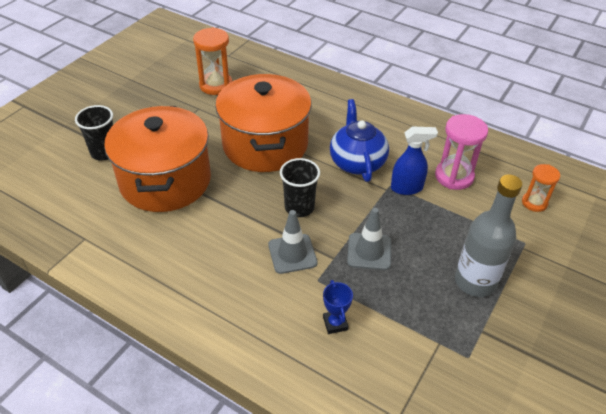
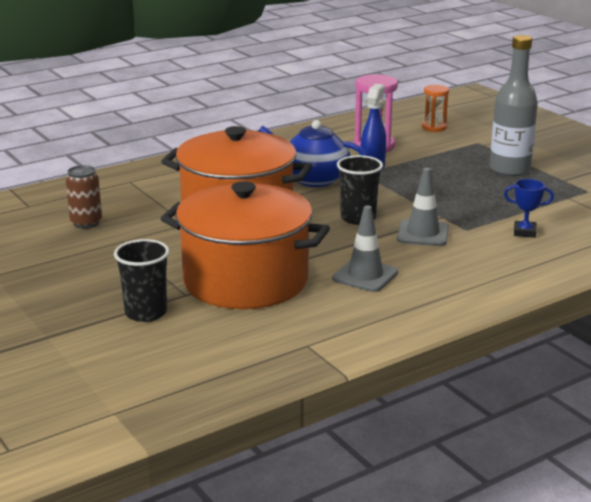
camera: 65 degrees left, 20 degrees down
orange hourglass [193,27,233,95] -> brown can [66,165,102,229]
grey traffic cone [347,208,391,270] -> grey traffic cone moved to [332,205,398,292]

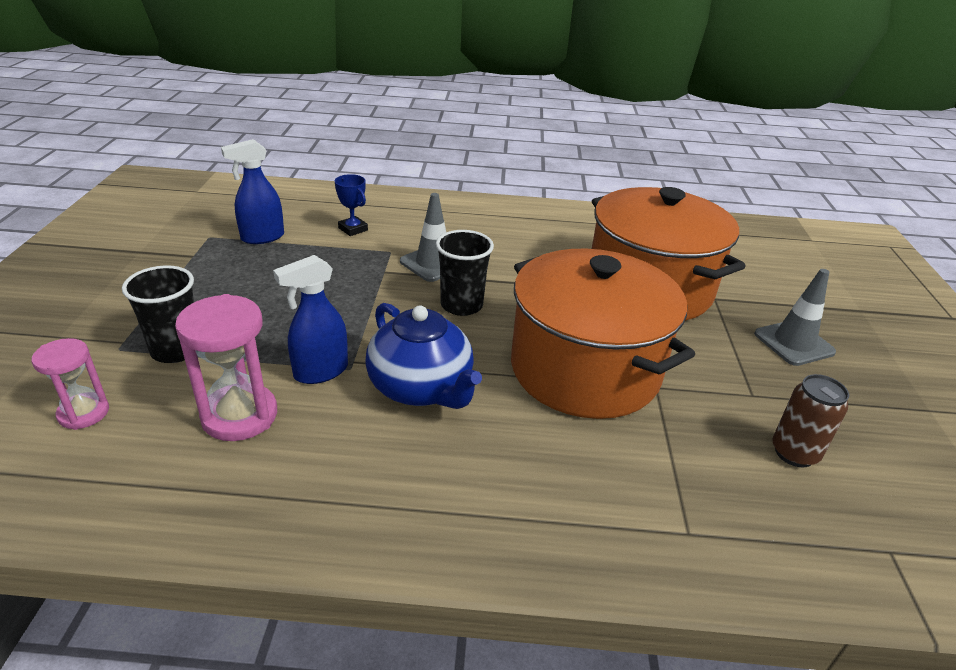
camera: 145 degrees left, 10 degrees up
black cup [114,239,169,322] -> black cup moved to [122,265,194,363]
grey traffic cone [332,205,398,292] -> grey traffic cone moved to [754,269,836,366]
orange hourglass [422,85,449,132] -> pink hourglass [32,338,109,430]
grey bottle [490,35,538,176] -> none
none -> blue spray bottle [221,139,284,244]

